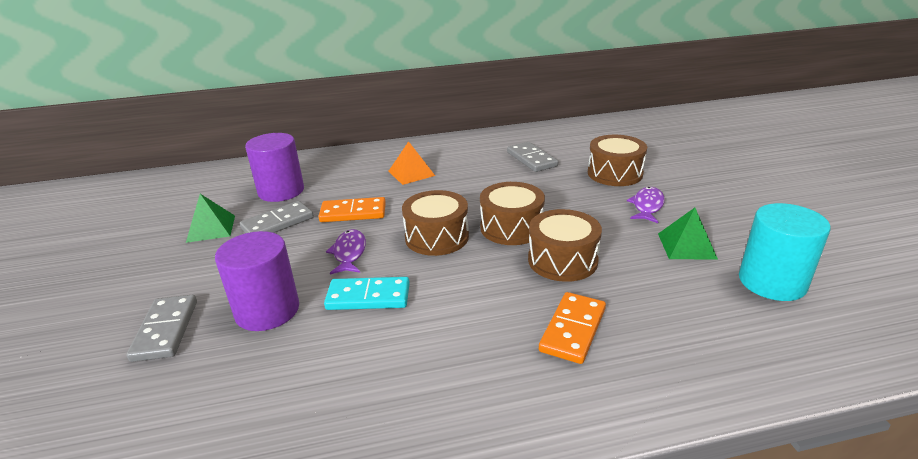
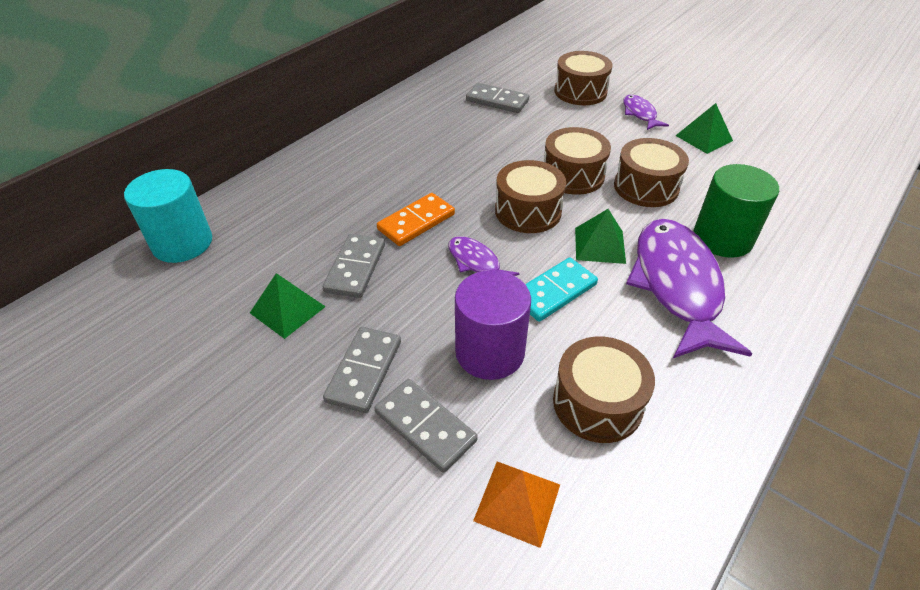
camera: 40 degrees left, 15 degrees up
purple cylinder [245,133,304,202] -> none
orange pyramid [388,141,435,185] -> orange pyramid moved to [473,461,560,548]
orange domino [539,292,606,364] -> green cylinder [694,164,779,258]
turquoise cylinder [739,203,831,301] -> turquoise cylinder moved to [124,169,212,263]
none -> grey domino [323,327,401,413]
none -> brown drum [553,337,655,443]
none -> green pyramid [575,209,626,264]
none -> purple fish [626,219,752,358]

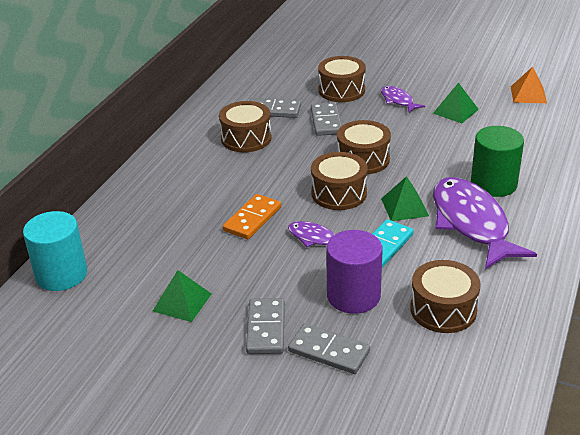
camera: 15 degrees left, 10 degrees down
grey domino [323,234,385,298] -> grey domino moved to [311,102,342,136]
orange pyramid [473,461,560,548] -> orange pyramid moved to [511,67,547,103]
brown drum [614,138,689,207] -> brown drum moved to [219,101,271,152]

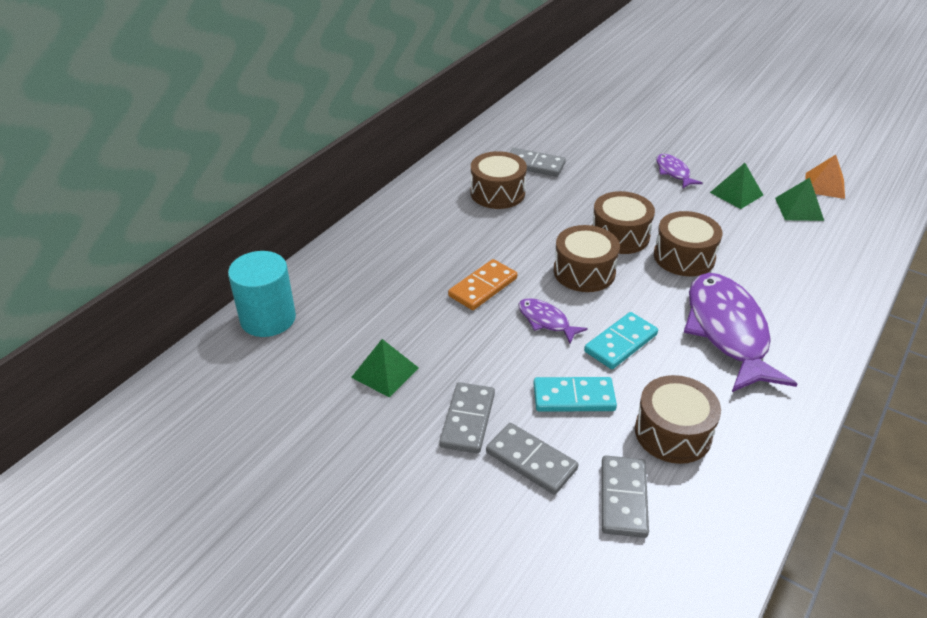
camera: 10 degrees right, 5 degrees up
grey domino [311,102,342,136] -> grey domino moved to [602,456,649,538]
brown drum [318,56,366,102] -> brown drum moved to [654,211,723,276]
purple cylinder [326,230,383,314] -> turquoise domino [533,377,617,412]
green pyramid [381,176,429,221] -> green pyramid moved to [775,178,824,221]
green cylinder [471,126,524,197] -> none

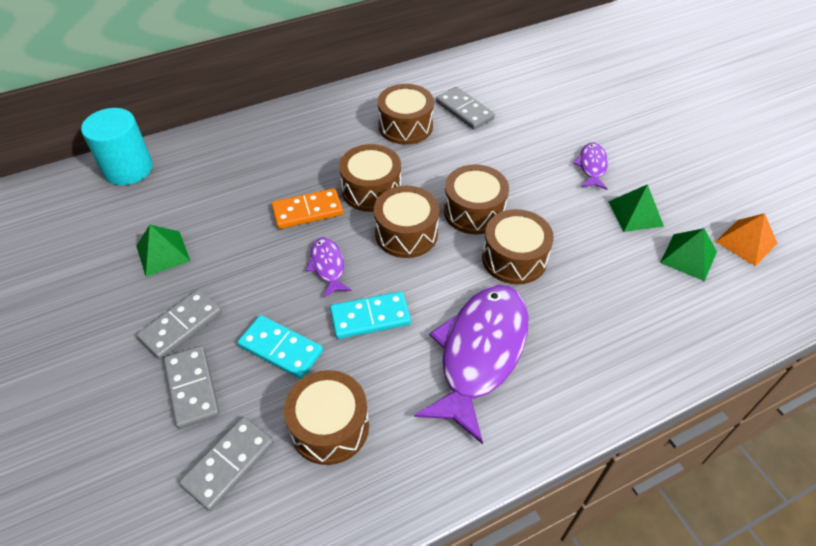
camera: 30 degrees right, 10 degrees up
none -> brown drum [339,144,401,212]

